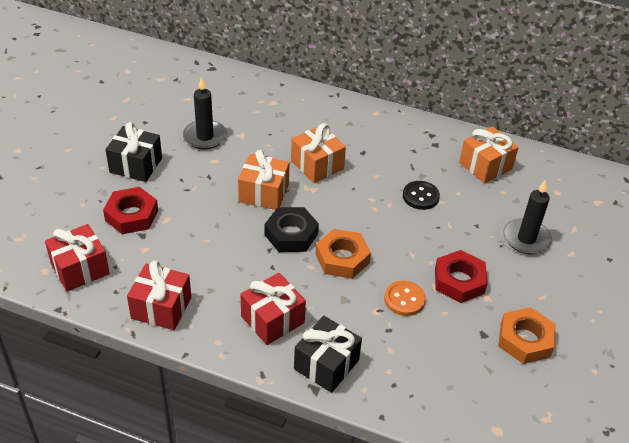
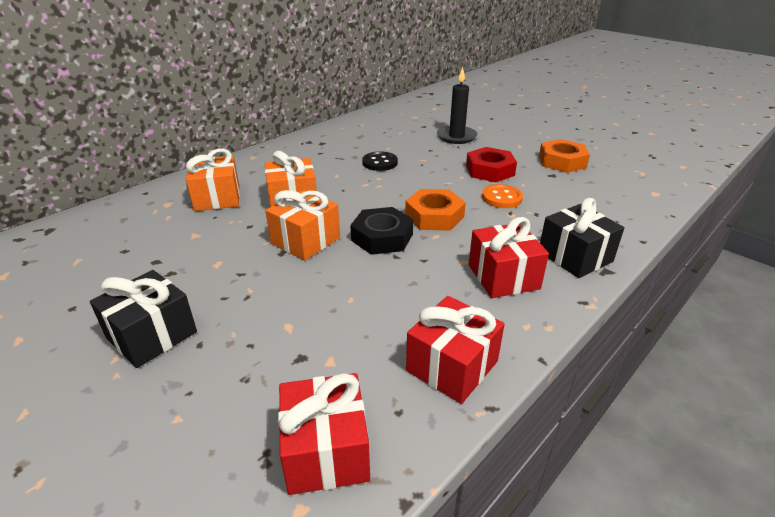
camera: 65 degrees left, 10 degrees down
red nut [103,187,158,234] -> none
black candle [183,77,227,149] -> none
orange gift [459,126,519,184] -> orange gift moved to [186,148,240,211]

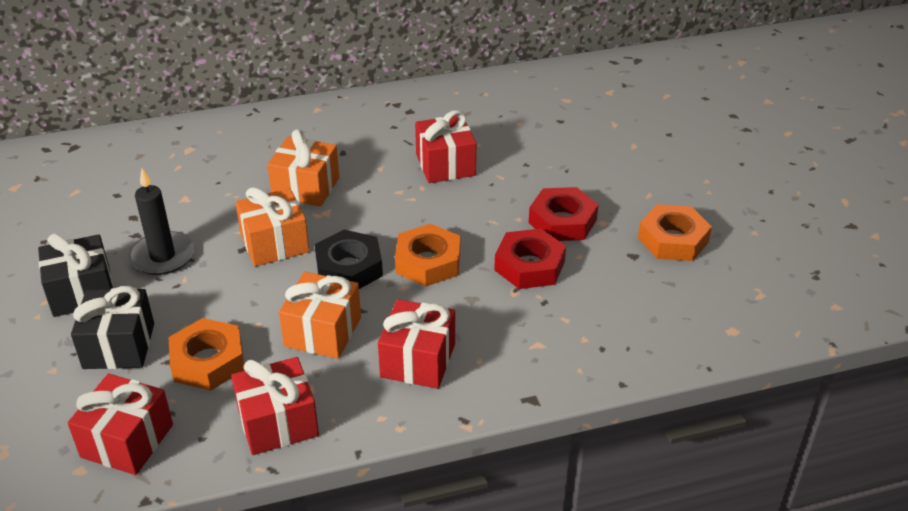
camera: 30 degrees right, 5 degrees up
orange gift [186,148,240,211] -> orange gift moved to [279,272,361,359]
black button [362,151,398,171] -> red gift [415,110,476,183]
black candle [437,67,478,144] -> black candle moved to [128,168,195,275]
orange button [482,184,523,208] -> red nut [494,228,566,289]
black gift [540,198,624,278] -> black gift moved to [71,286,154,369]
none -> orange nut [169,318,244,391]

